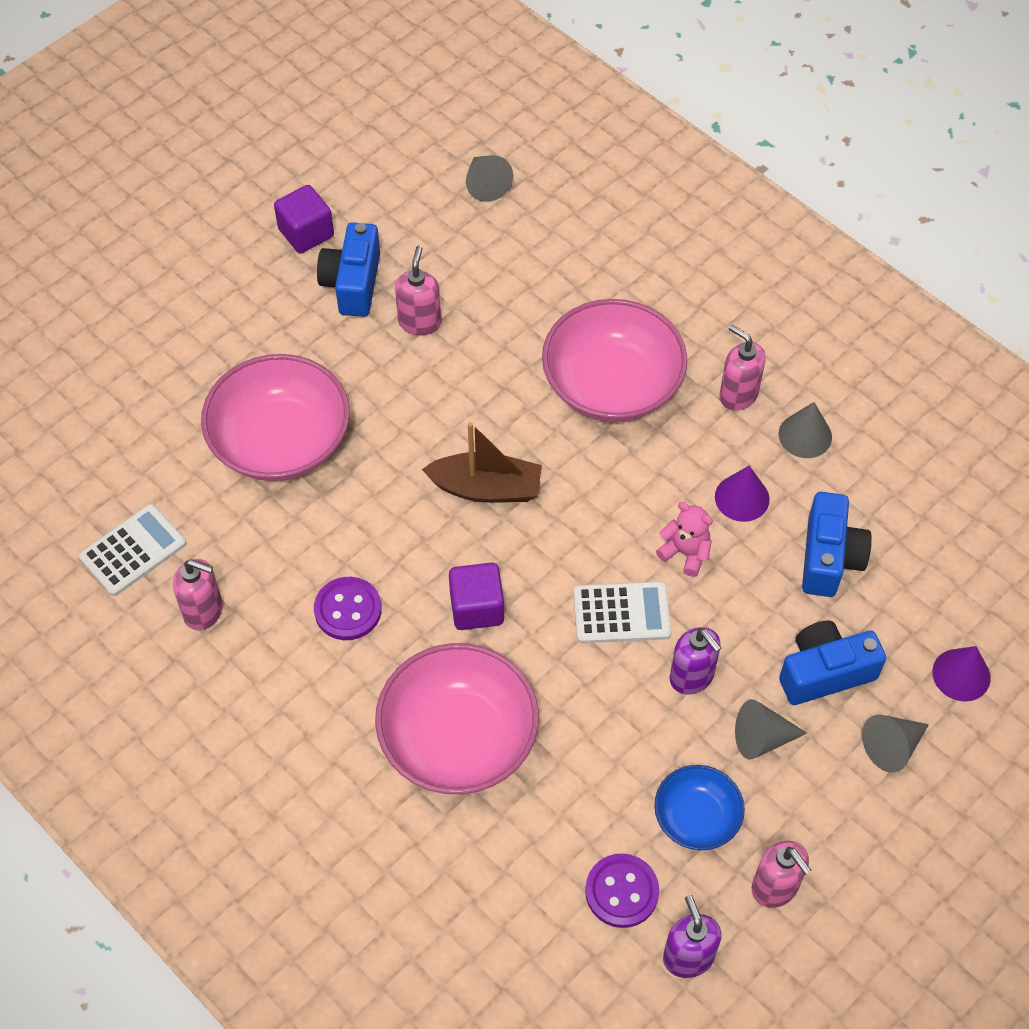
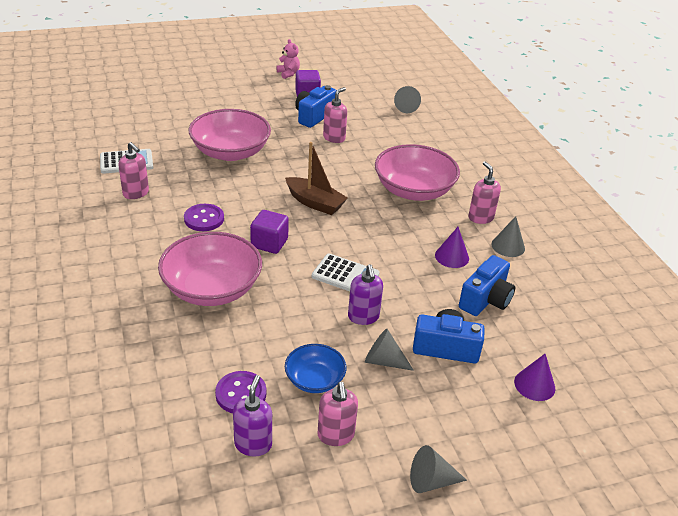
camera: 25 degrees right, 20 degrees down
pink teddy bear [656,502,713,577] -> pink teddy bear moved to [276,39,300,79]
grey cone [862,715,929,773] -> grey cone moved to [410,445,467,493]

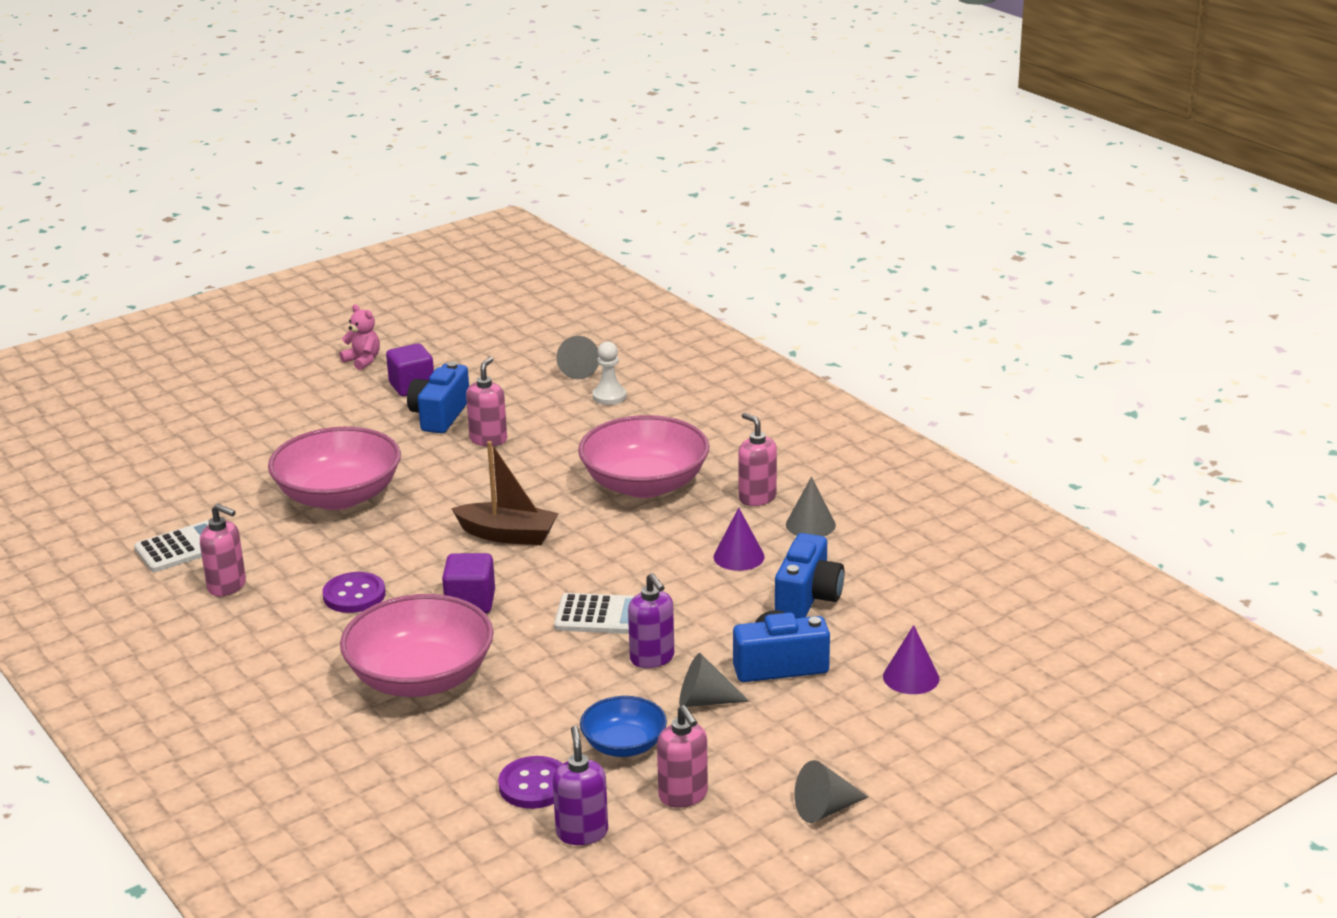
camera: 15 degrees left, 10 degrees down
none -> white pawn [592,341,626,405]

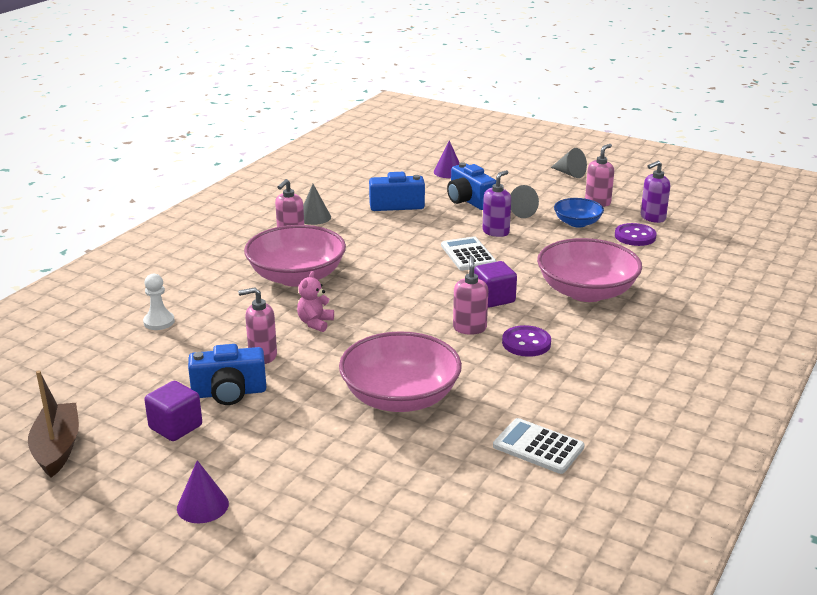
camera: 115 degrees left, 0 degrees up
pink soap dispenser [200,504,246,596] -> pink soap dispenser moved to [453,256,488,335]
pink teddy bear [340,304,380,370] -> pink teddy bear moved to [297,271,334,332]
brown boat [451,441,559,545] -> brown boat moved to [28,370,79,477]
grey cone [556,336,599,379] -> none
purple cone [713,508,764,571] -> purple cone moved to [177,460,229,523]

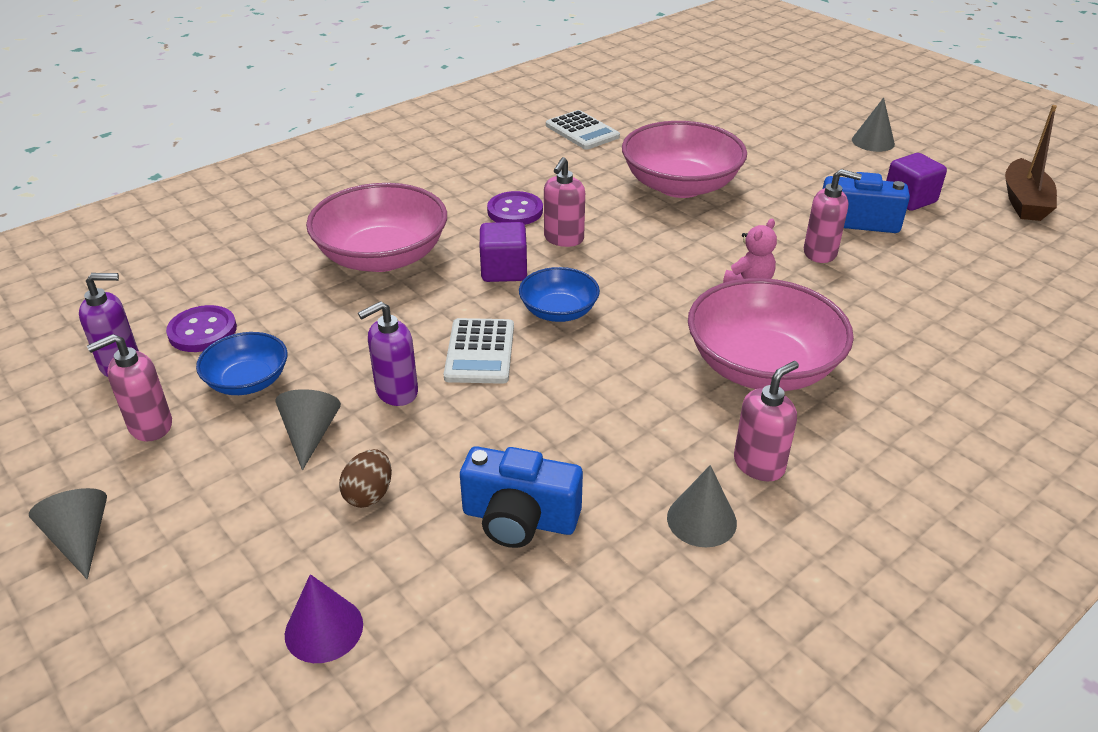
camera: 160 degrees left, 10 degrees up
white pawn [143,274,175,330] -> none
purple cone [177,460,229,523] -> grey cone [852,98,895,152]
blue camera [447,162,496,210] -> brown egg [339,449,392,508]
none -> blue bowl [519,267,600,322]

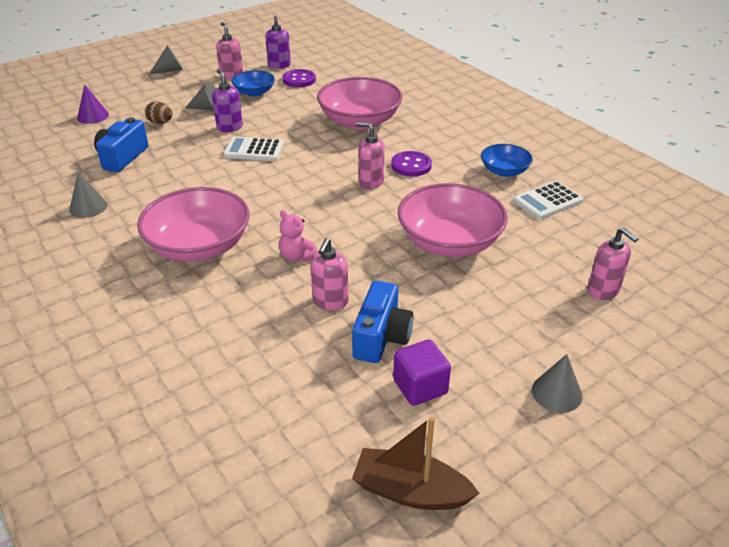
camera: 95 degrees right, 0 degrees up
purple cube [480,222,527,282] -> none
blue bowl [519,267,600,322] -> blue bowl moved to [481,144,533,177]
pink soap dispenser [734,361,799,481] -> pink soap dispenser moved to [588,227,639,300]

